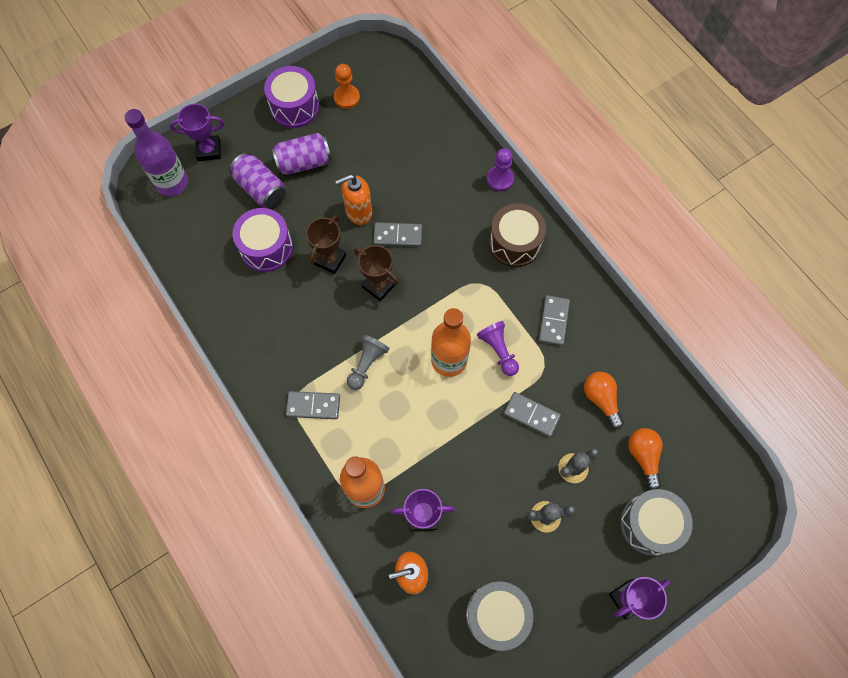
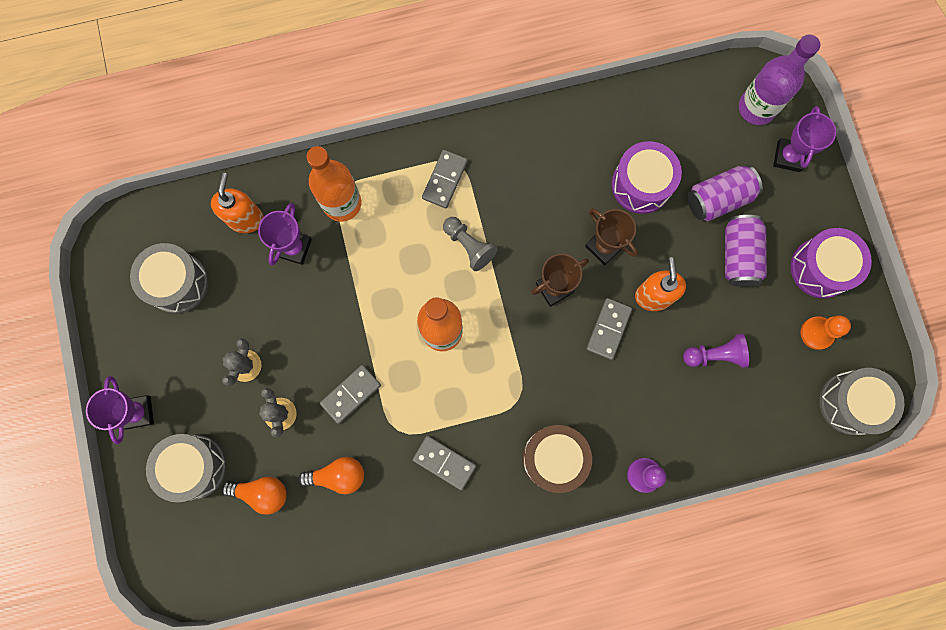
camera: 110 degrees right, 10 degrees up
purple pawn [477,321,519,376] -> purple pawn moved to [683,334,749,368]
none -> grey drum [819,368,905,435]

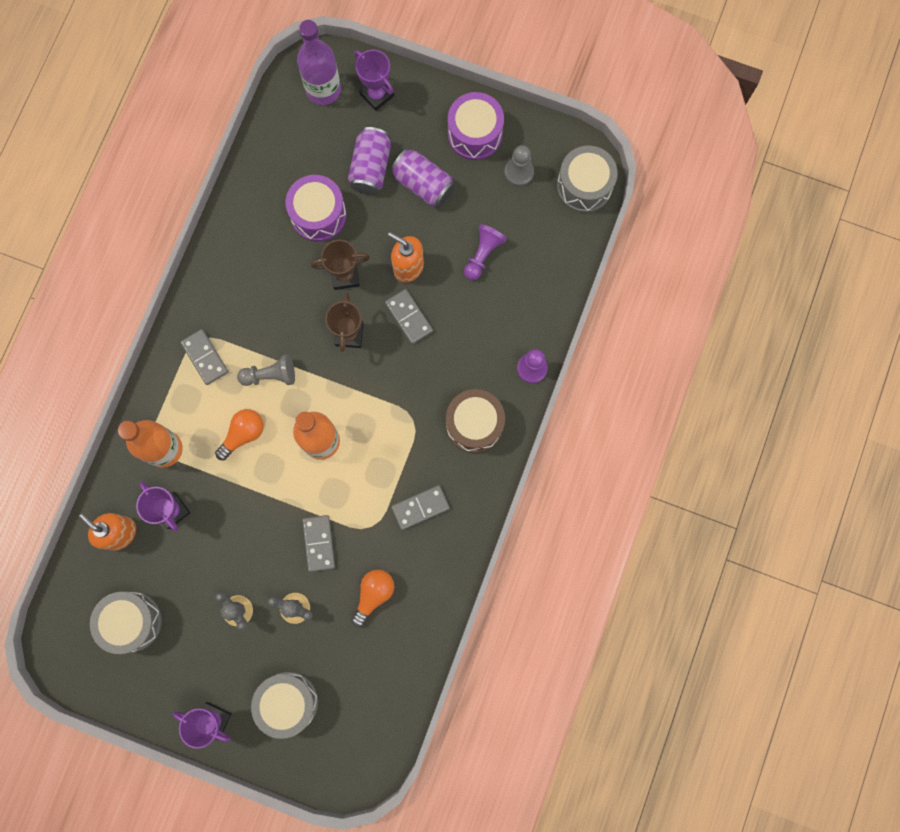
camera: 55 degrees left, 0 degrees up
orange light bulb [222,477,287,515] -> orange light bulb moved to [215,409,264,460]
orange pawn [801,316,851,350] -> grey pawn [504,145,534,186]

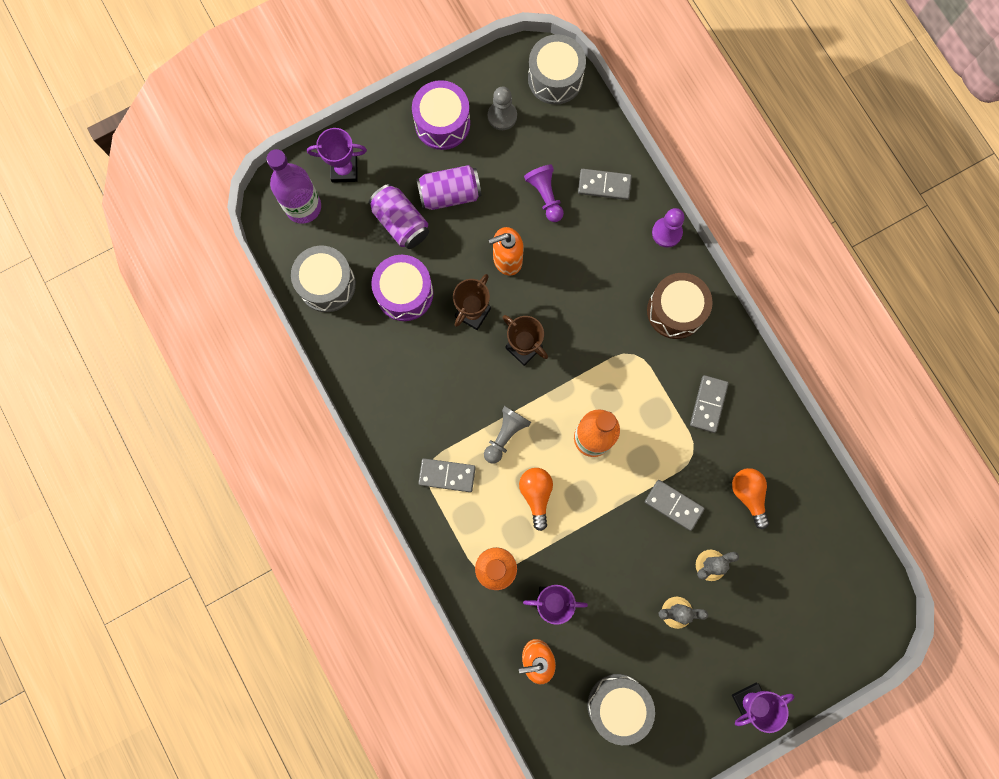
camera: 50 degrees left, 0 degrees up
grey drum [251,672,318,739] -> grey drum moved to [291,246,356,312]
grey domino [385,289,433,344] -> grey domino moved to [578,169,632,200]

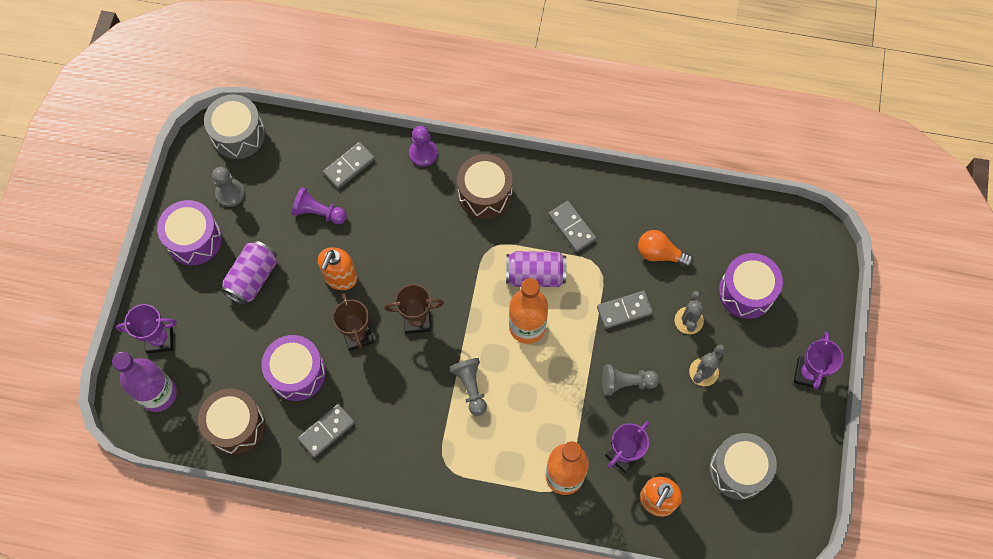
camera: 50 degrees left, 10 degrees down
grey drum [291,246,356,312] -> brown drum [198,388,265,455]
purple trophy [307,128,367,183] -> purple trophy turned 45 degrees clockwise [116,304,177,353]
purple can [369,184,429,249] -> purple can moved to [506,251,566,287]
grey domino [418,458,476,492] -> grey domino moved to [298,404,355,458]
orange light bulb [519,468,553,531] -> none
none -> grey pawn [602,365,660,396]
none -> purple drum [719,253,783,319]

